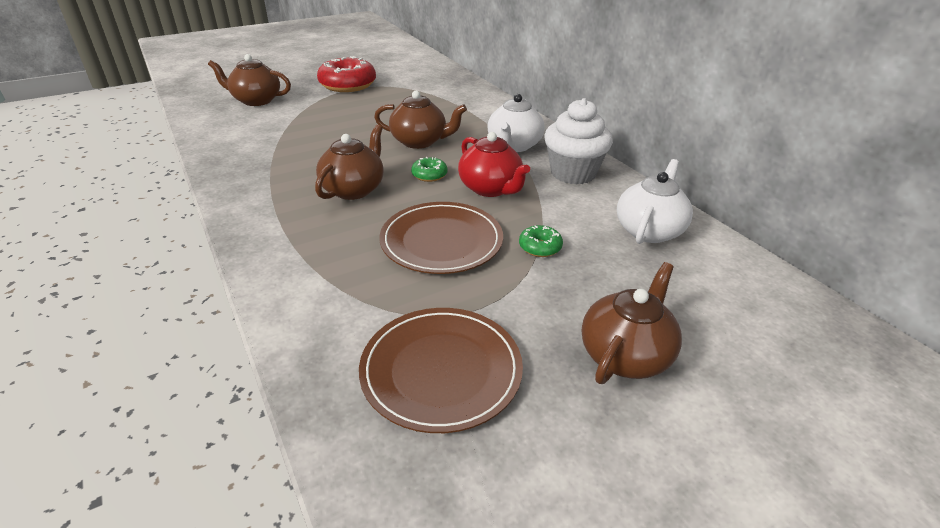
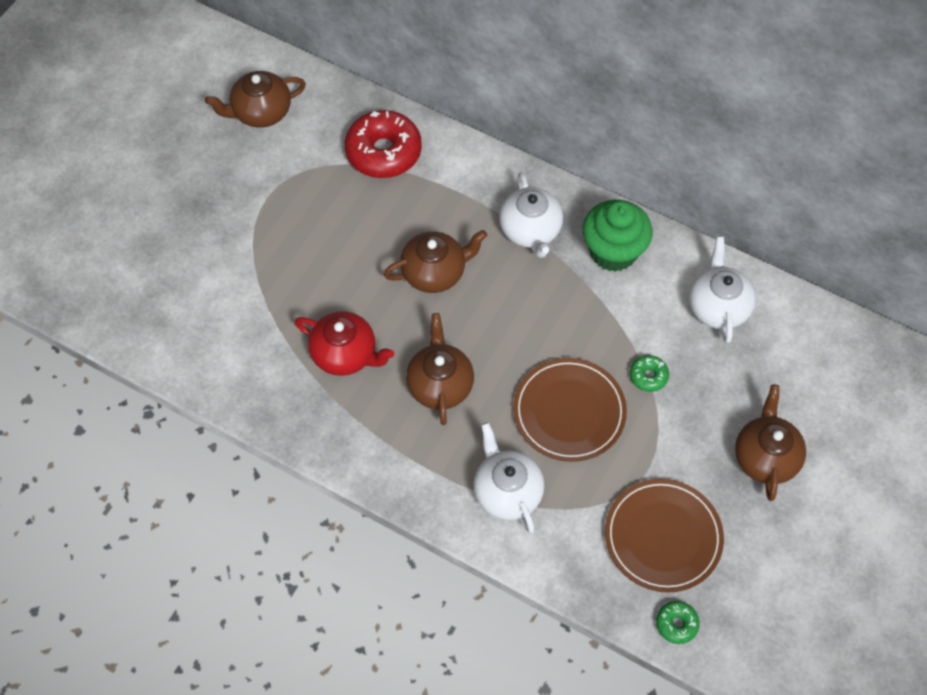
camera: 30 degrees left, 25 degrees up
brown teapot [208,54,291,106] -> brown teapot moved to [205,71,306,128]
red donut [317,56,376,92] -> red donut moved to [345,110,422,178]
green donut [411,157,447,182] -> green donut moved to [656,601,700,644]
red teapot [458,132,530,197] -> red teapot moved to [295,311,394,376]
white cupcake [544,98,613,184] -> green cupcake [583,200,652,272]
none -> white teapot [473,422,545,533]

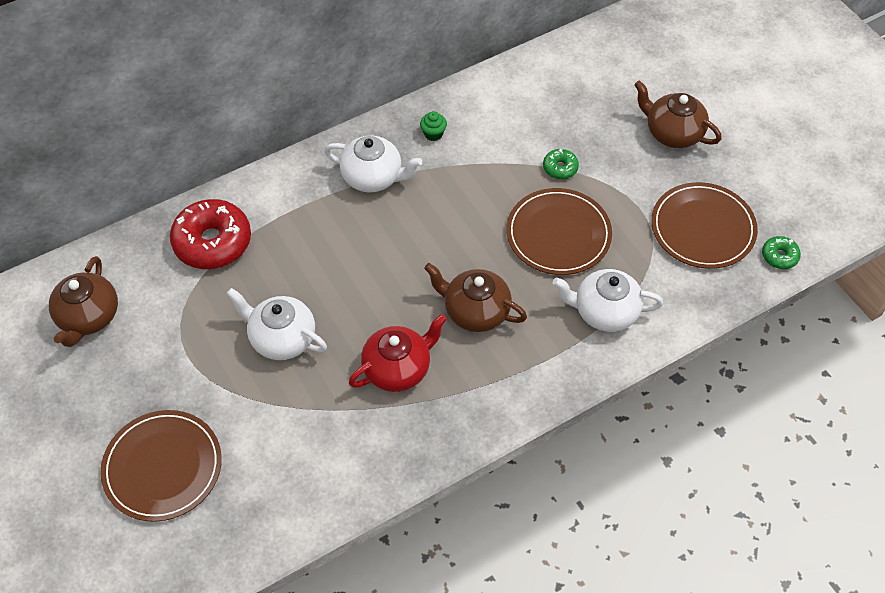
camera: 60 degrees left, 5 degrees down
brown teapot [383,230,487,293] -> none
green cupcake [583,200,652,272] -> green cupcake [420,111,447,141], size x0.42
white teapot [689,236,756,344] -> white teapot moved to [226,288,327,360]
none -> brown plate [101,410,222,522]

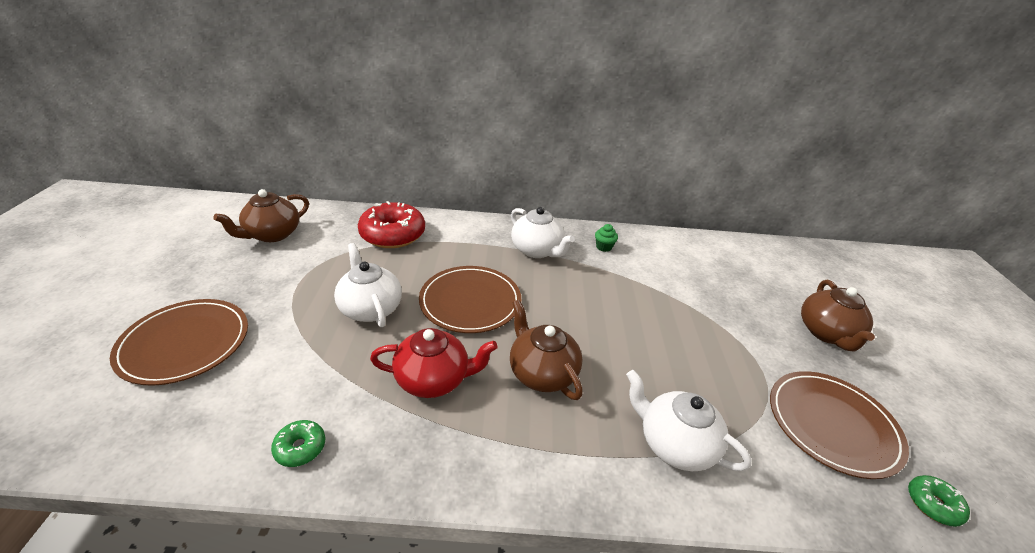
camera: 30 degrees right, 20 degrees down
brown plate [506,188,612,275] -> brown plate moved to [419,266,521,333]
green donut [543,149,579,179] -> green donut moved to [271,420,325,467]
brown teapot [634,80,722,148] -> brown teapot turned 150 degrees counterclockwise [801,280,875,351]

